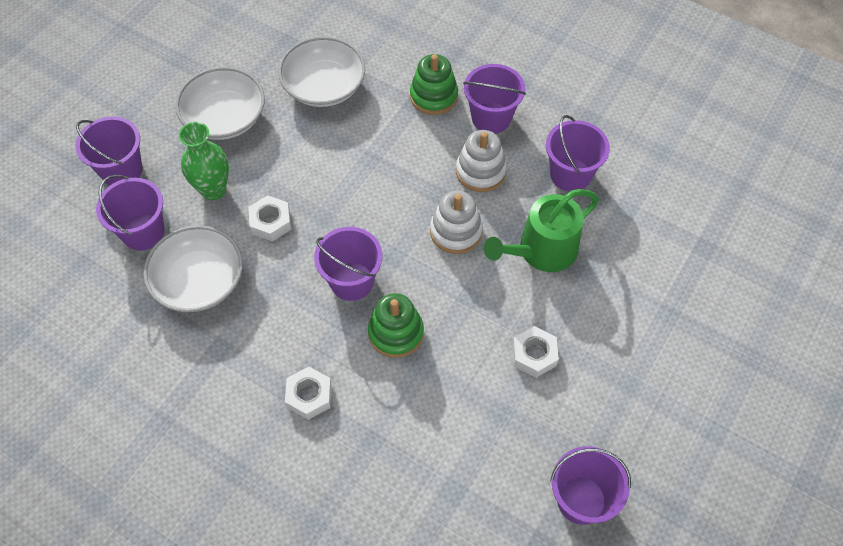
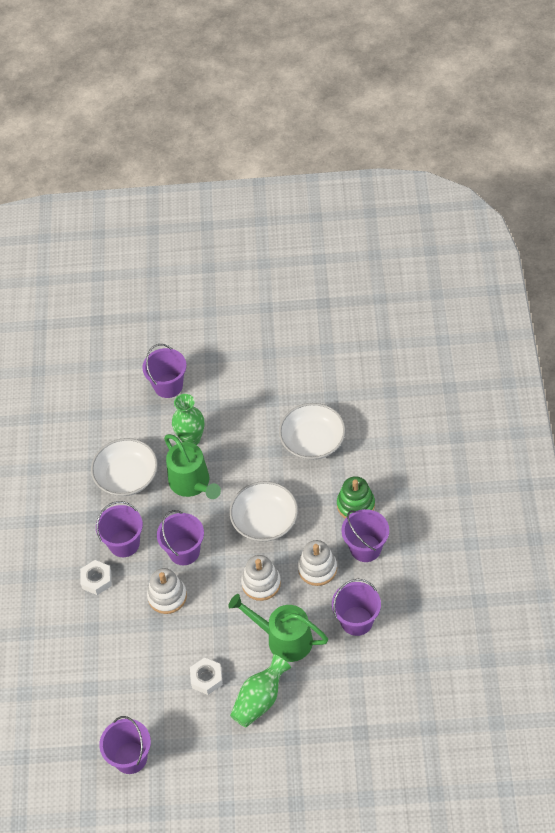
camera: 60 degrees right, 5 degrees down
purple bucket [96,175,165,251] -> purple bucket moved to [96,501,143,557]
white bowl [175,67,265,140] -> white bowl moved to [230,481,298,542]
white nut [248,195,291,242] -> green watering can [164,434,221,499]
green stacking toy [368,293,424,358] -> white stacking toy [147,568,187,614]
none -> green vase [230,654,291,727]

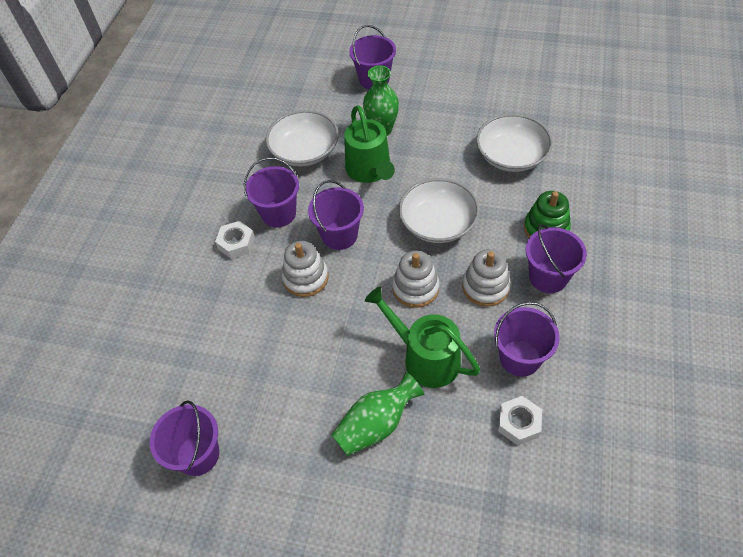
camera: 15 degrees right, 0 degrees up
white nut [190,657,223,695] -> white nut moved to [498,396,542,445]

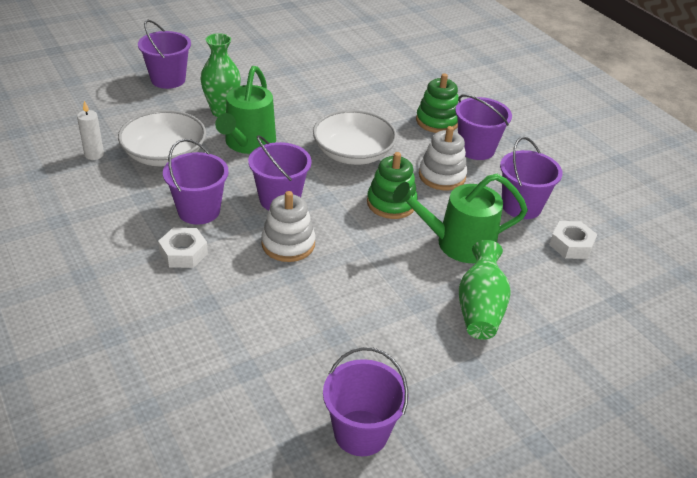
camera: 50 degrees left, 15 degrees down
green watering can [344,105,395,183] -> green watering can turned 75 degrees clockwise [215,66,276,154]
white stacking toy [392,251,440,308] -> green stacking toy [367,152,418,219]
white bowl [476,114,553,172] -> none
none -> white candle [77,101,104,160]

